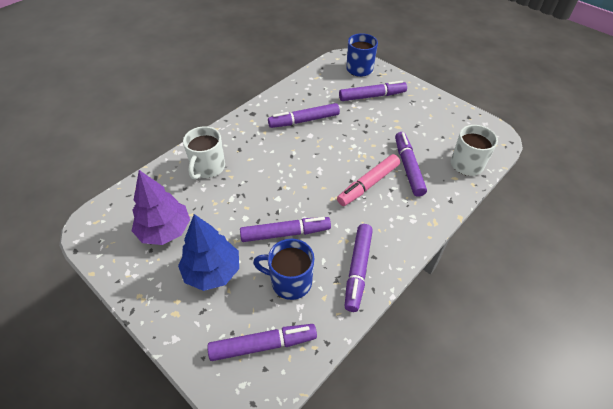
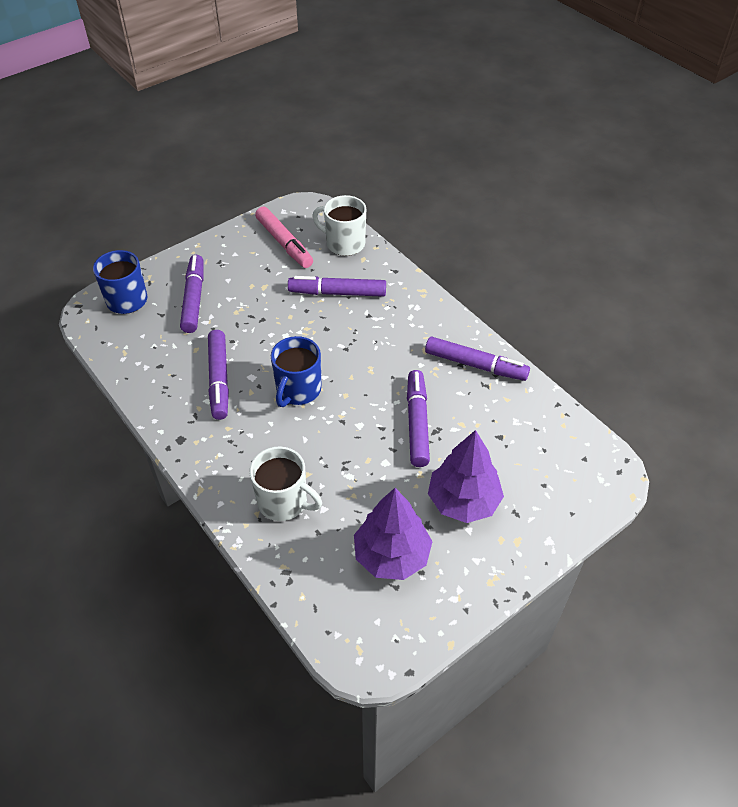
camera: 80 degrees left, 0 degrees up
blue tree [178,214,239,291] -> purple tree [428,430,504,523]
purple marker [207,324,317,361] -> none
blue mug [253,239,314,300] -> blue mug moved to [271,336,322,407]
pink marker [337,154,400,206] -> pink marker moved to [255,207,313,268]

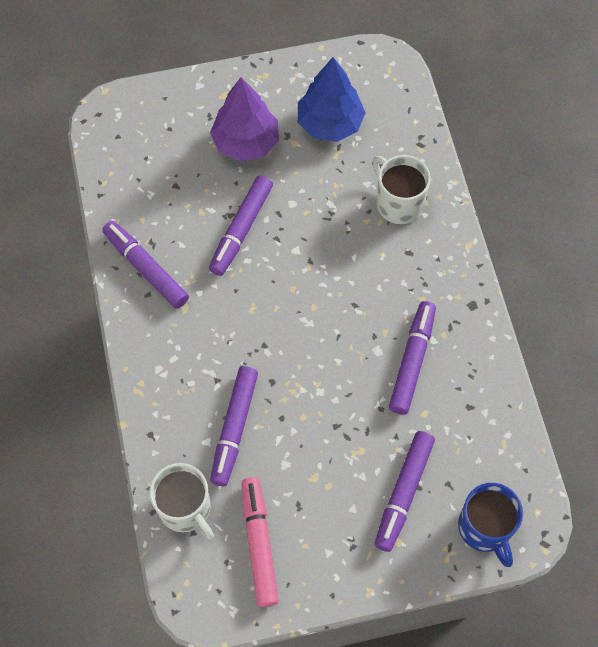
camera: 155 degrees left, 15 degrees up
blue mug [271,336,322,407] -> none
purple marker [288,276,386,297] -> purple marker turned 75 degrees clockwise [210,366,258,486]
purple tree [354,488,433,580] -> blue tree [298,57,366,142]

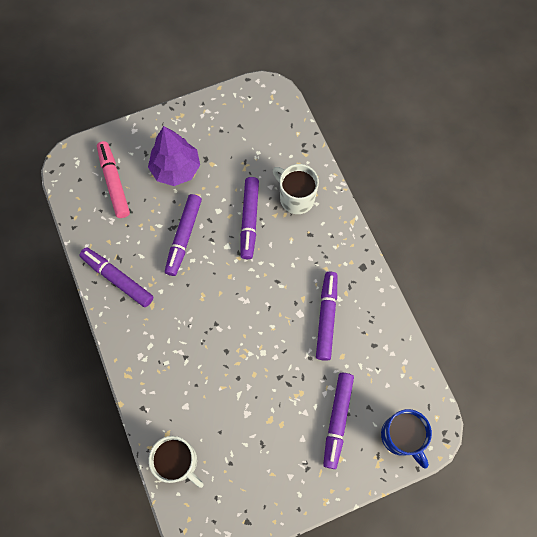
camera: 10 degrees left, 5 degrees up
purple marker [210,366,258,486] -> purple marker moved to [240,177,259,259]
pink marker [241,477,279,607] -> pink marker moved to [97,141,130,218]
blue tree [298,57,366,142] -> none

